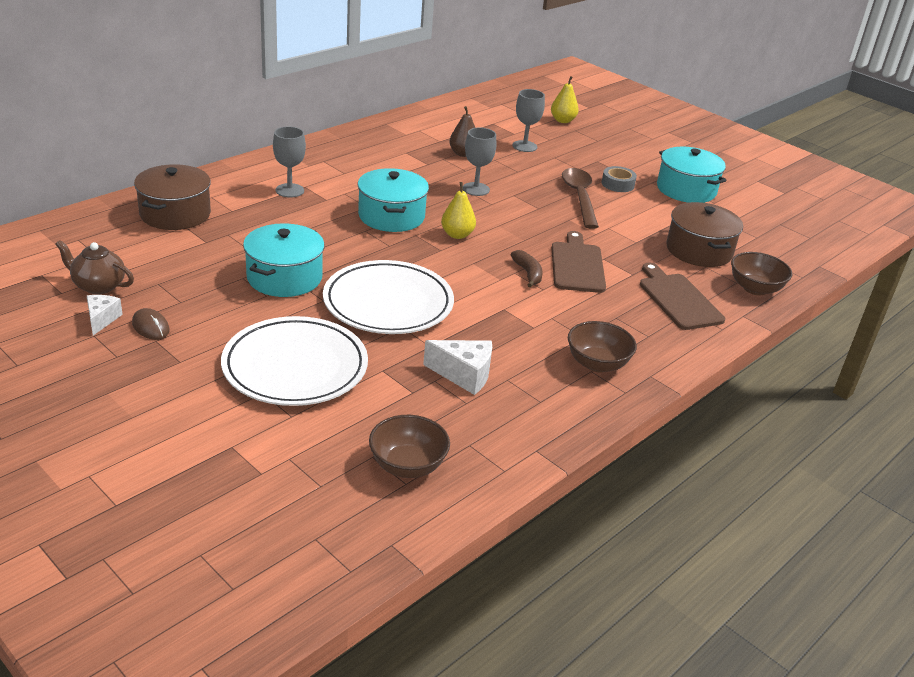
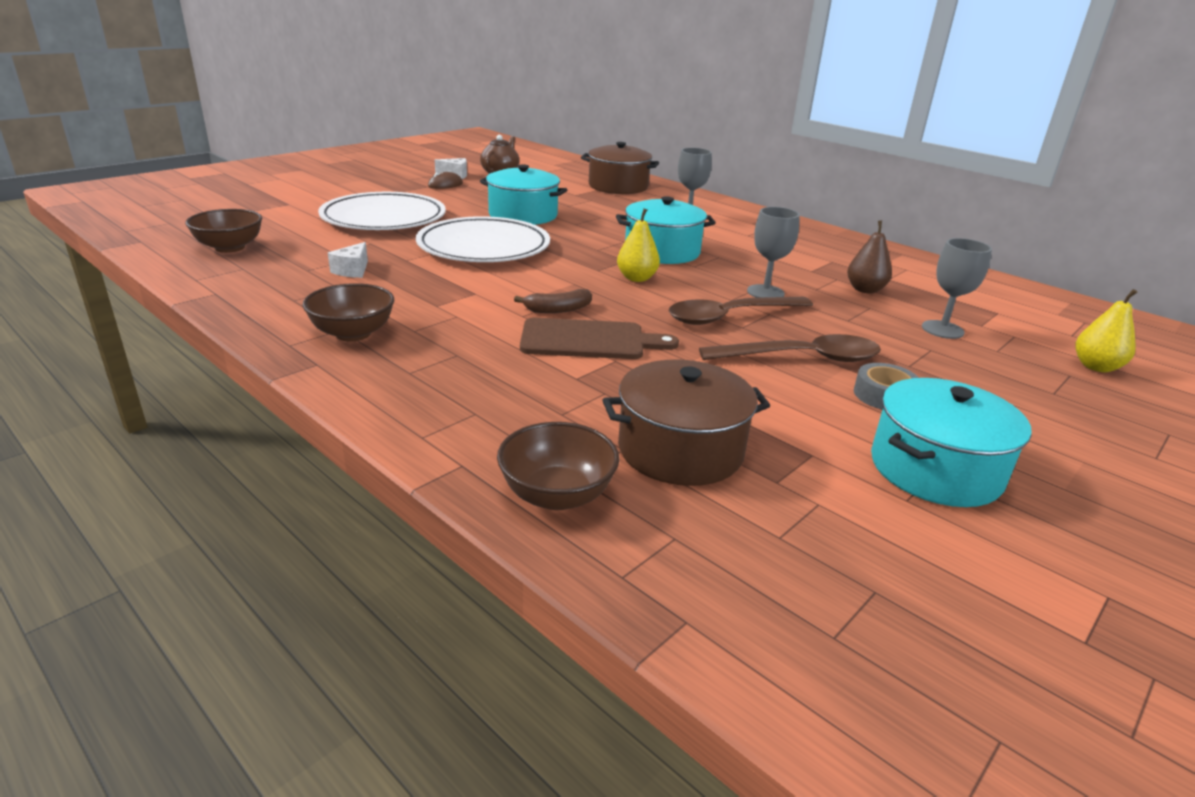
camera: 90 degrees right, 5 degrees down
white cheese [423,340,492,395] -> white cheese [328,242,368,278], size x0.66
brown cutting board [640,263,725,330] -> none
none -> brown spoon [668,297,813,325]

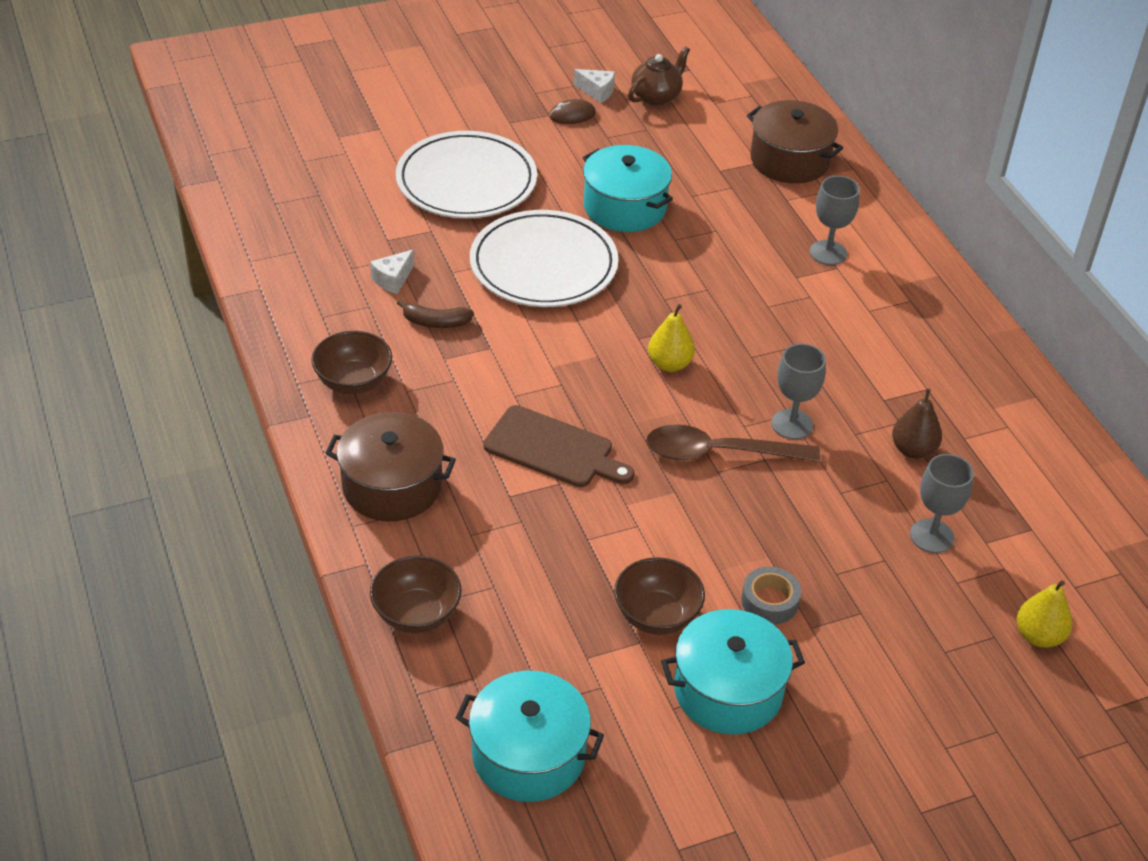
camera: 25 degrees right, 15 degrees up
brown bowl [185,209,262,253] -> brown bowl moved to [614,557,705,635]
brown banana [514,289,592,313] -> brown banana moved to [397,300,474,328]
brown pot [603,360,770,486] -> brown pot moved to [325,412,456,521]
turquoise pot [616,196,716,264] -> turquoise pot moved to [456,671,604,802]
brown spoon [699,334,881,362] -> none

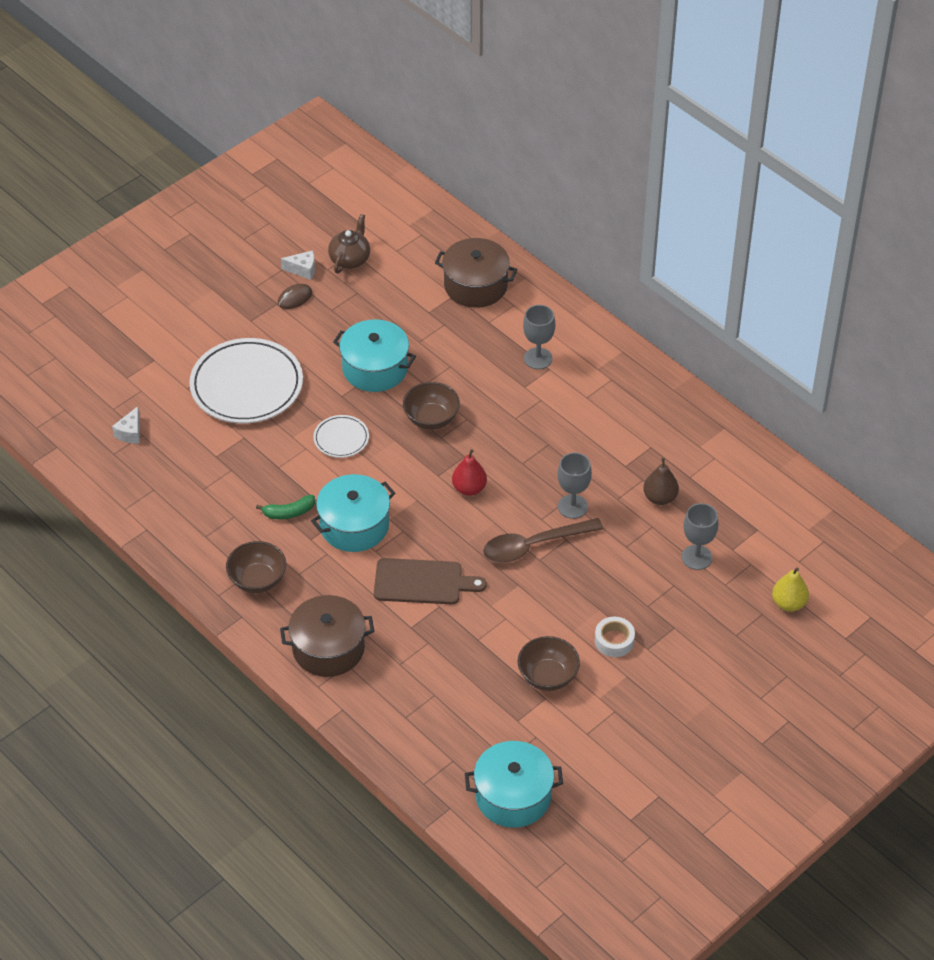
camera: 20 degrees left, 5 degrees up
white cheese [370,250,414,294] -> white cheese moved to [112,406,140,444]
brown bowl [370,556,462,633] -> brown bowl moved to [403,382,460,430]
brown banana [397,300,474,328] -> green banana [256,495,315,519]
white plate [470,210,618,307] -> white plate [313,415,369,458], size x0.48
yellow pear [648,304,695,372] -> red pear [452,449,487,496]
turquoise pot [661,609,805,735] -> turquoise pot moved to [311,474,395,552]
grey tape [741,567,801,625] -> white tape [595,617,635,657]

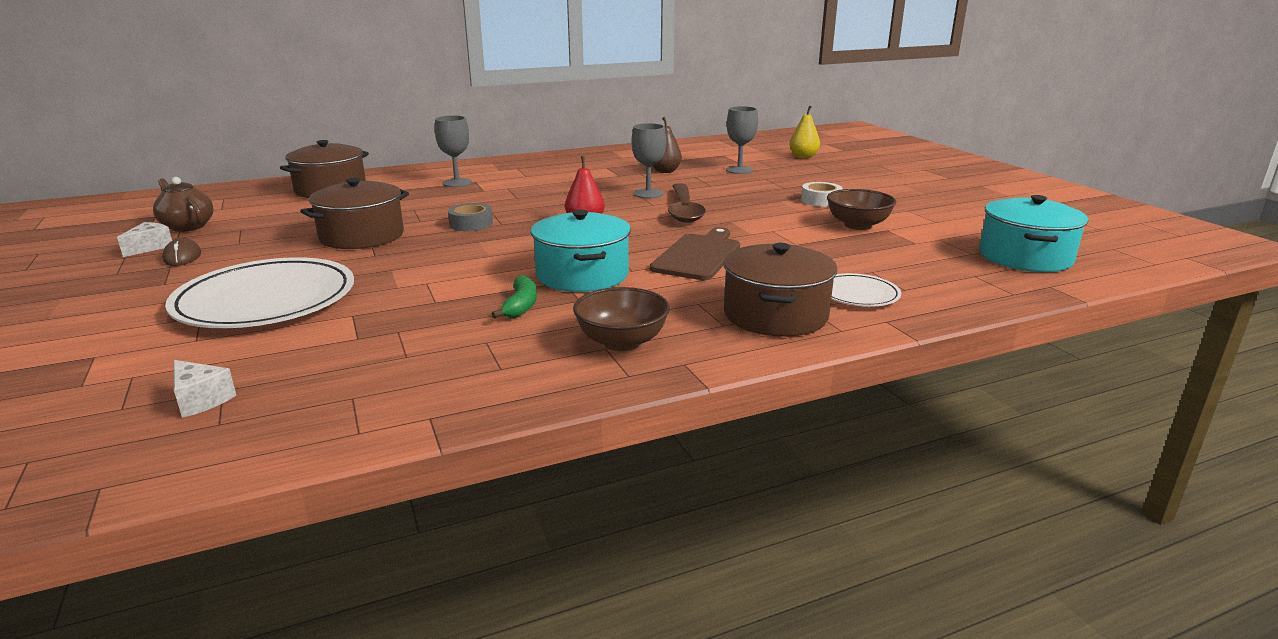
camera: 70 degrees left, 25 degrees down
white plate [313,415,369,458] -> white plate moved to [831,273,901,307]
turquoise pot [333,319,416,392] -> brown pot [300,178,409,249]
brown bowl [403,382,460,430] -> grey tape [448,203,493,231]

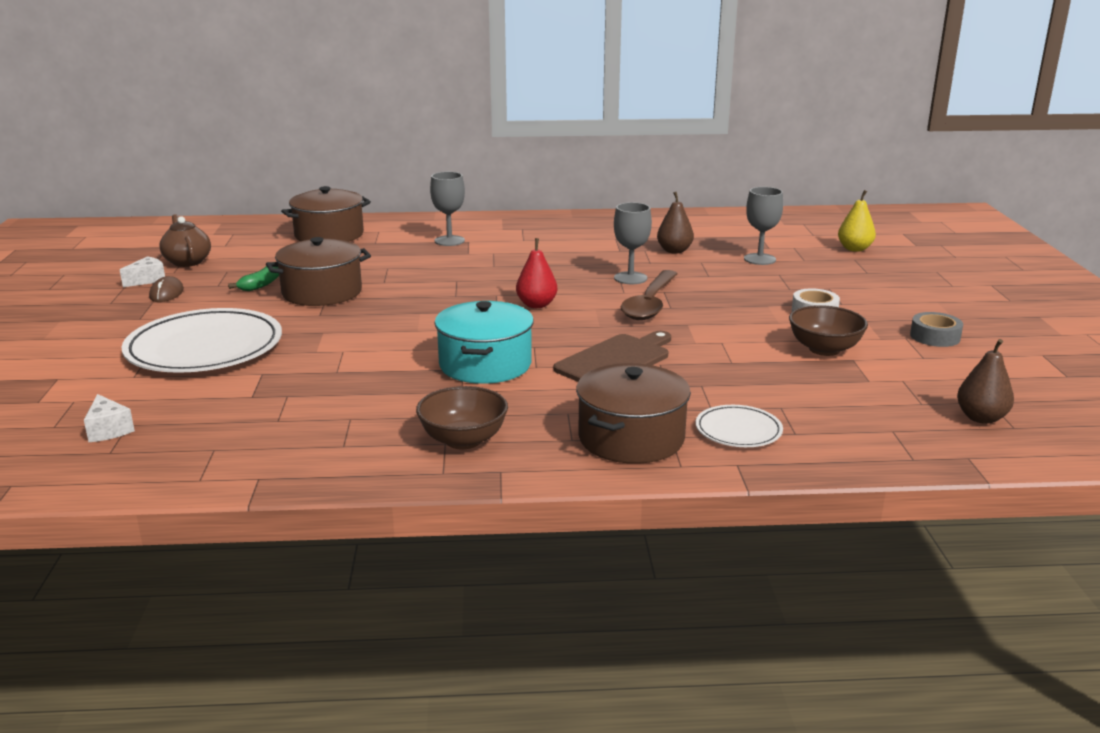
camera: 20 degrees right, 0 degrees up
grey tape [448,203,493,231] -> grey tape moved to [910,312,963,347]
green banana [492,275,537,318] -> green banana moved to [228,266,279,291]
turquoise pot [979,195,1088,272] -> brown pear [957,339,1014,424]

